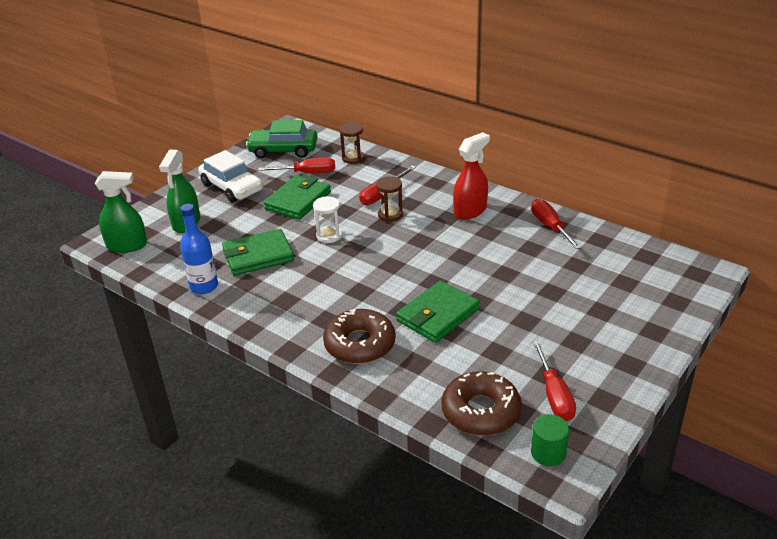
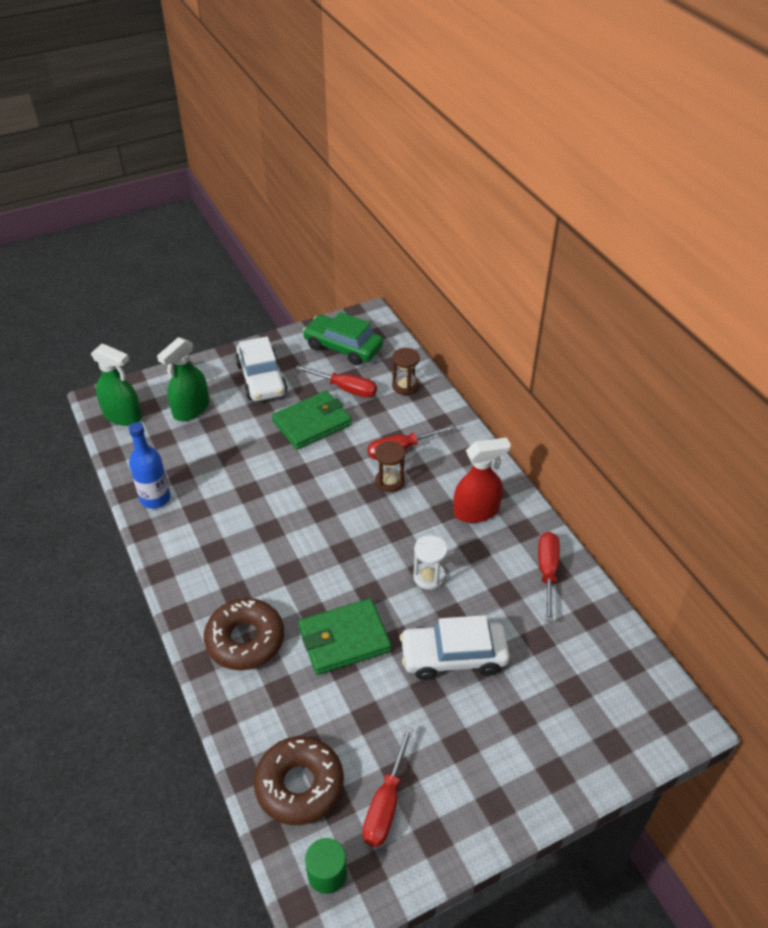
camera: 25 degrees right, 10 degrees up
green wallet [222,229,294,276] -> none
white hourglass [313,196,342,243] -> white hourglass moved to [413,535,448,590]
none -> white car [400,615,510,680]

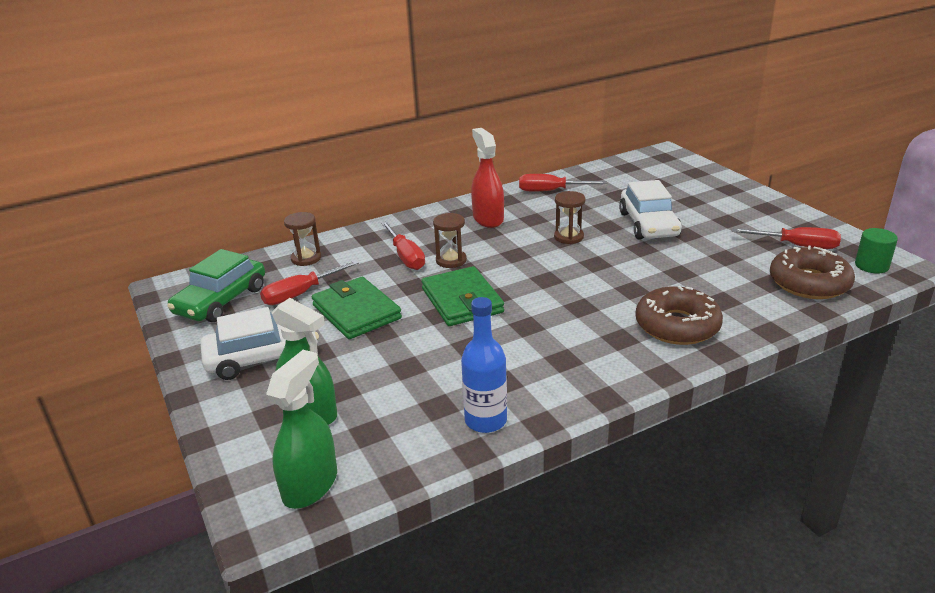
camera: 90 degrees left, 15 degrees down
red screwdriver [295,365,377,398] -> red screwdriver turned 150 degrees counterclockwise [260,260,359,305]
green wallet [298,598,391,675] -> green wallet moved to [421,266,504,326]
white hourglass [413,535,448,590] -> brown hourglass [554,191,585,244]

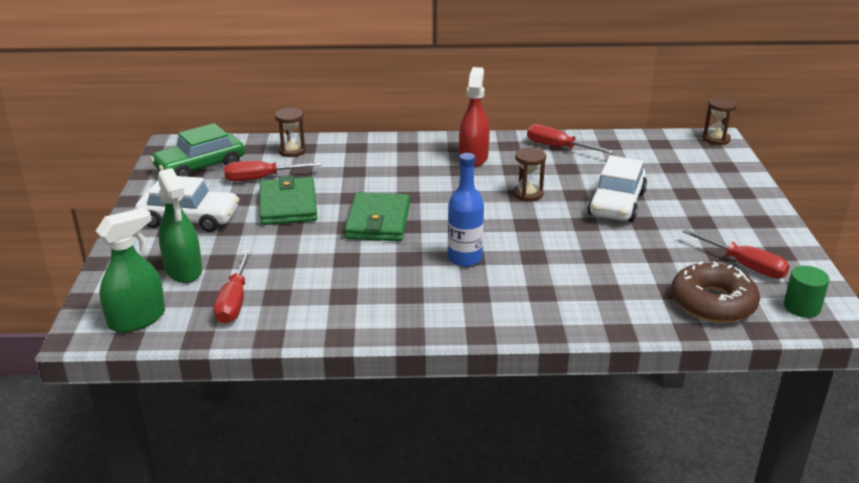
camera: 25 degrees right, 0 degrees up
red screwdriver [381,221,425,270] -> red screwdriver moved to [214,250,252,324]
brown hourglass [433,213,467,268] -> brown hourglass moved to [702,97,737,145]
blue bottle [461,297,507,433] -> blue bottle moved to [448,153,484,267]
brown donut [635,286,723,345] -> none

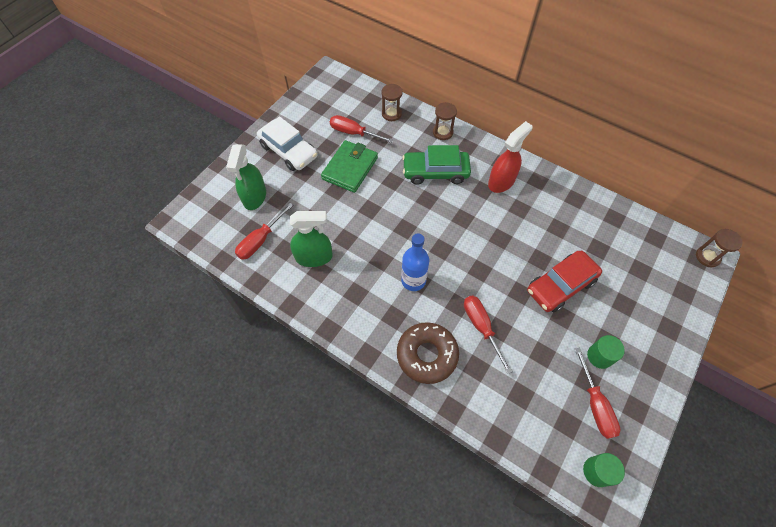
camera: 35 degrees right, 30 degrees up
green spray bottle [96,207,165,333] -> green spray bottle moved to [290,211,333,267]
green car [150,123,245,177] -> green car moved to [402,145,471,185]
green wallet [344,192,410,241] -> none
brown hourglass [513,148,546,201] -> brown hourglass moved to [433,102,457,140]
red screwdriver [527,124,614,154] -> red screwdriver moved to [464,296,513,374]
white car [587,155,647,222] -> red car [527,251,602,312]
brown donut [671,261,760,323] -> brown donut moved to [397,322,459,384]
none -> green cylinder [587,335,625,369]

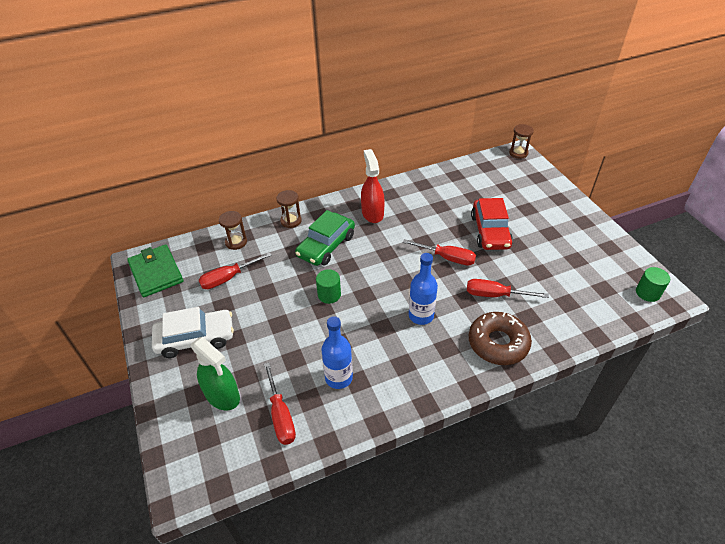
camera: 55 degrees left, 15 degrees down
green spray bottle [290,211,333,267] -> blue bottle [321,316,353,389]
green wallet [321,140,378,193] -> green wallet moved to [127,244,183,297]
red screwdriver [575,347,621,439] -> red screwdriver moved to [402,239,476,265]
green cylinder [587,335,625,369] -> green cylinder moved to [316,269,341,304]

